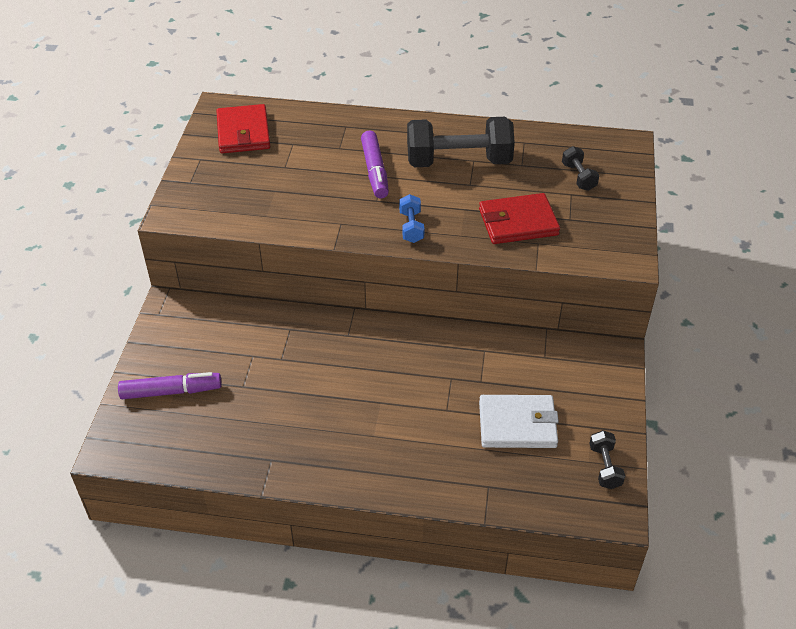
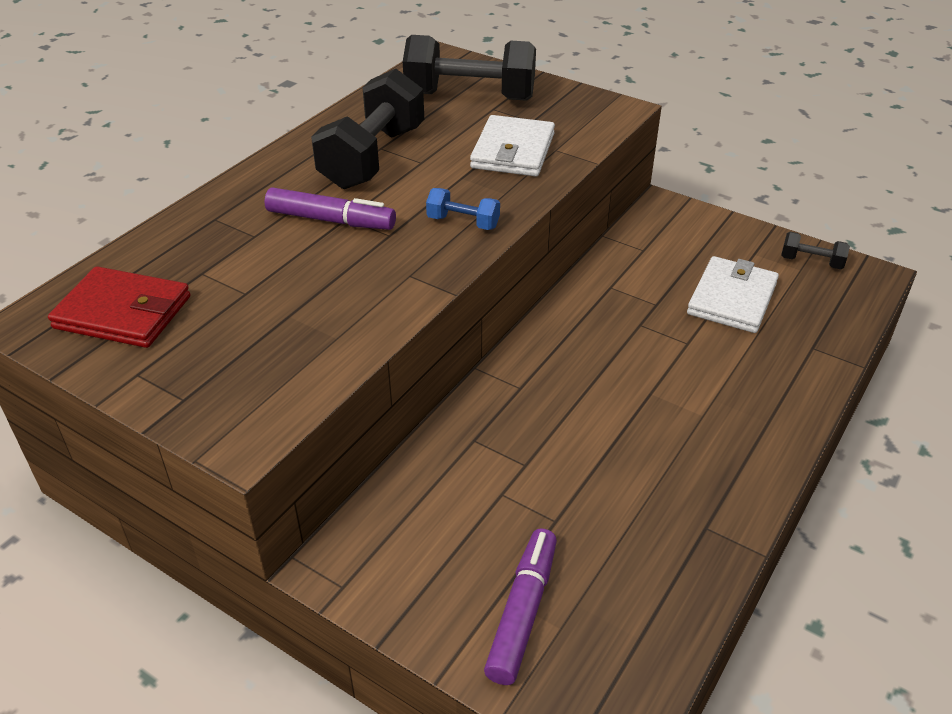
camera: 65 degrees left, 5 degrees down
red wallet [479,193,560,244] -> white wallet [470,115,555,176]
black dumbbell [562,146,599,191] -> black dumbbell [403,35,536,101], size x2.19

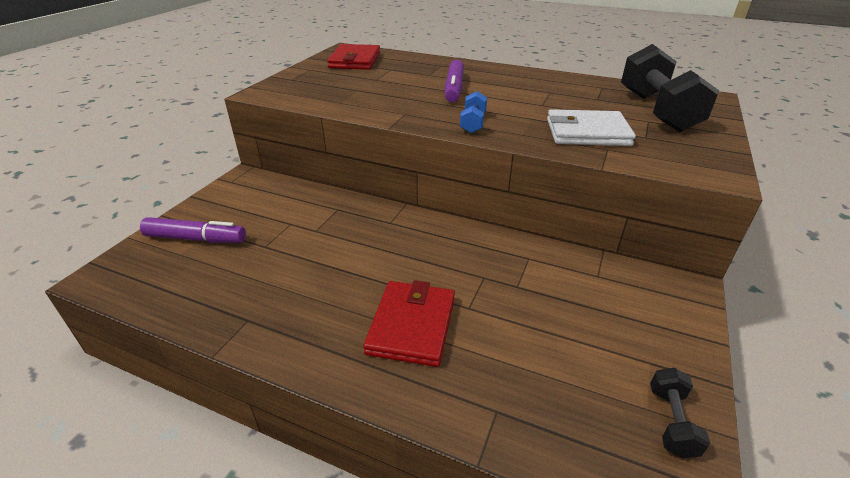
camera: 80 degrees right, 5 degrees down
black dumbbell [311,69,424,189] -> none
white wallet [687,256,779,333] -> none
none -> red wallet [363,280,455,367]

